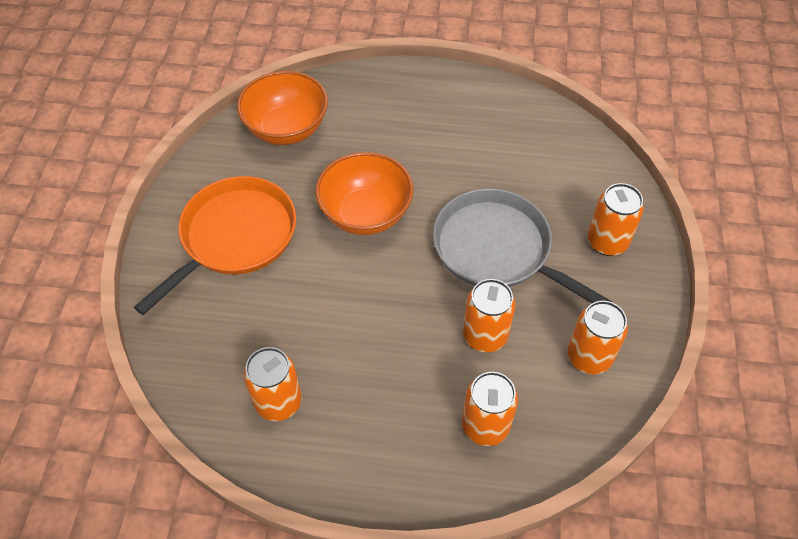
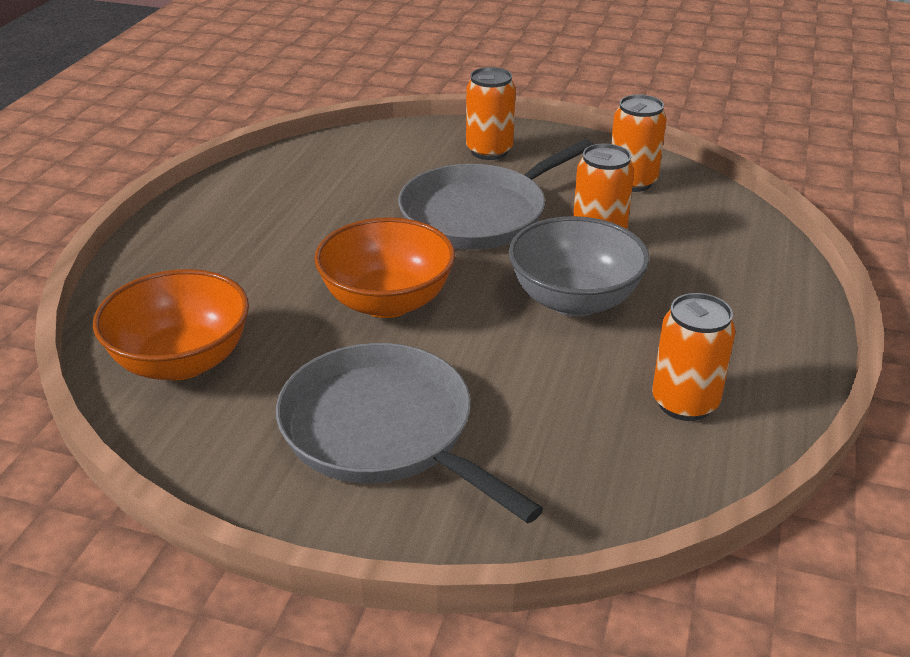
camera: 80 degrees left, 20 degrees down
orange pan [134,176,296,315] -> grey pan [276,343,543,523]
orange can [462,372,518,446] -> none
none -> grey bowl [509,216,649,317]

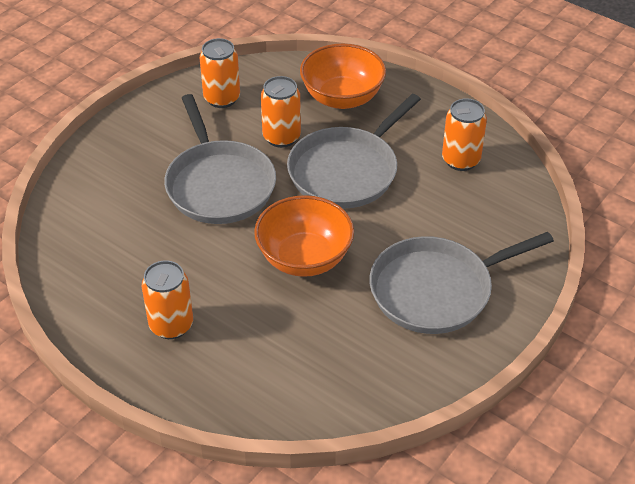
camera: 70 degrees left, 10 degrees up
orange bowl [93,269,249,380] -> orange bowl moved to [300,44,386,109]
orange can [466,67,516,160] -> orange can moved to [142,260,193,339]
grey bowl [509,216,649,317] -> grey pan [287,94,421,209]

